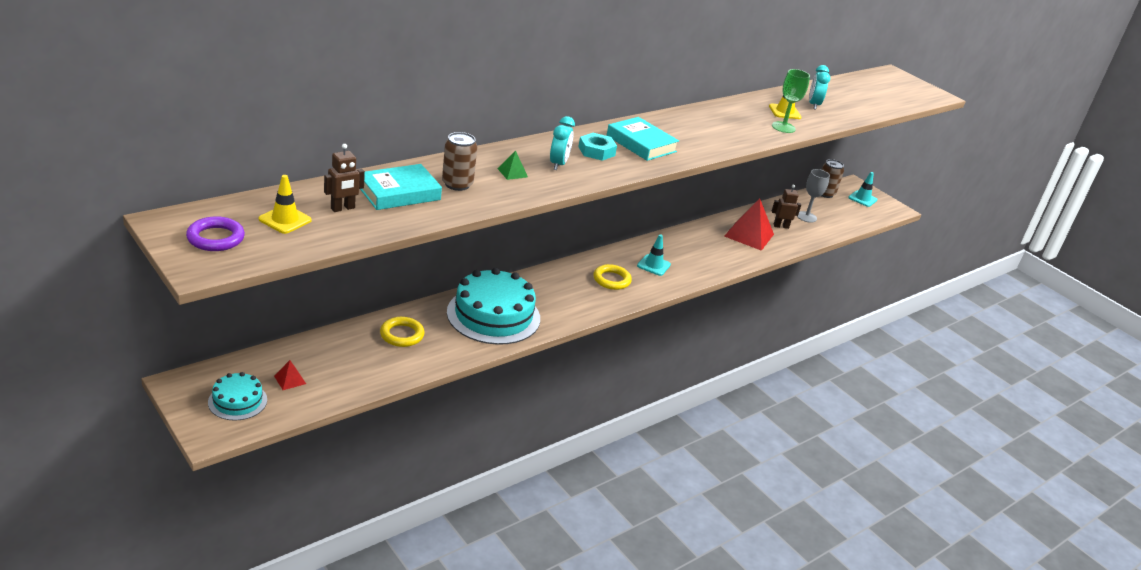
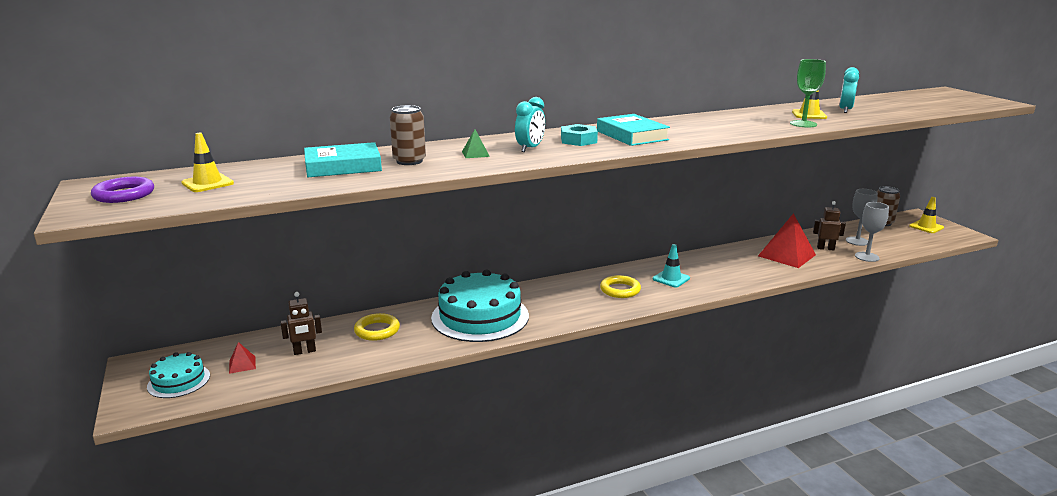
camera: 20 degrees right, 10 degrees down
brown robot [324,144,365,212] -> brown robot moved to [280,292,322,355]
turquoise traffic cone [848,172,878,207] -> yellow traffic cone [909,197,944,233]
none -> grey goblet [855,202,889,262]

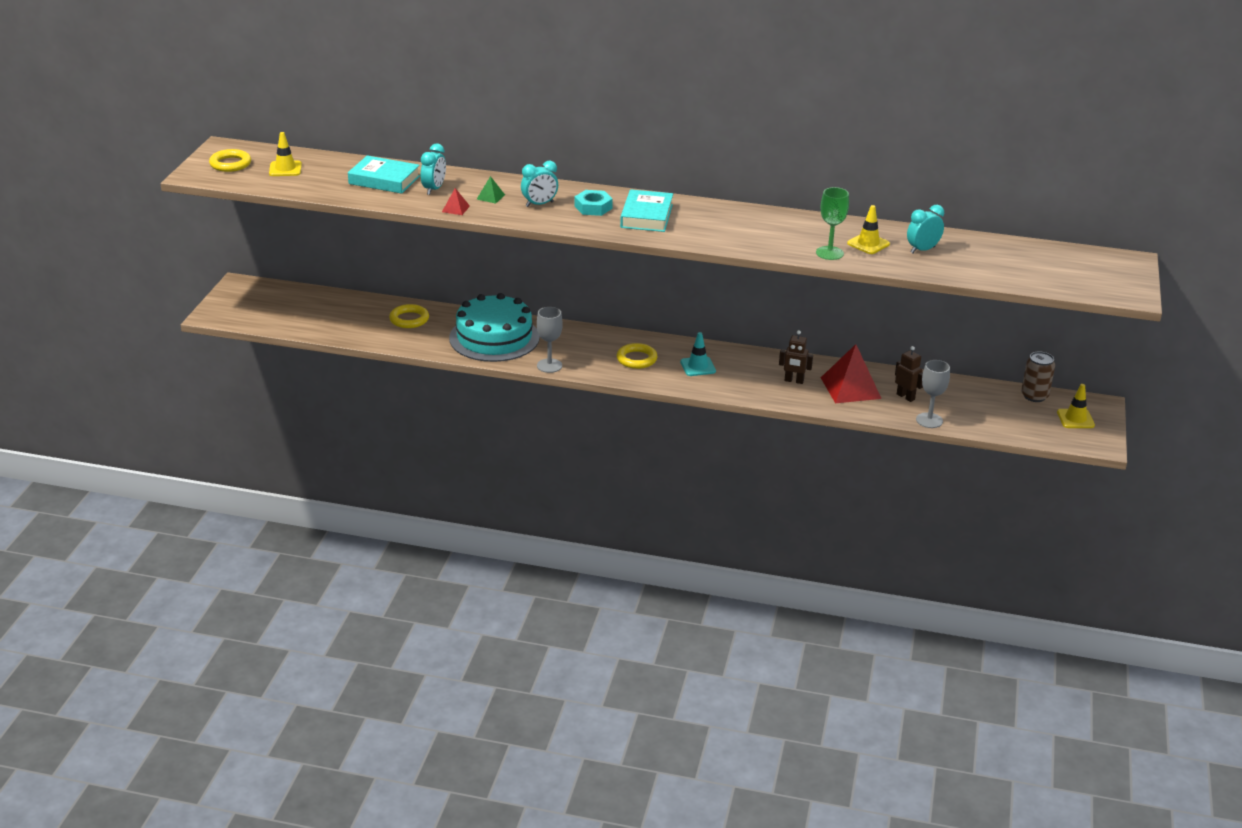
camera: 35 degrees right, 10 degrees up
purple ring [91,177,154,203] -> yellow ring [209,149,251,172]
turquoise cake [147,352,210,398] -> none
red pyramid [229,342,256,374] -> red pyramid moved to [442,188,470,215]
brown robot [280,292,322,355] -> brown robot moved to [779,330,813,384]
brown can [390,105,426,165] -> turquoise clock [421,144,446,195]
grey goblet [846,189,878,246] -> grey goblet moved to [537,307,563,373]

